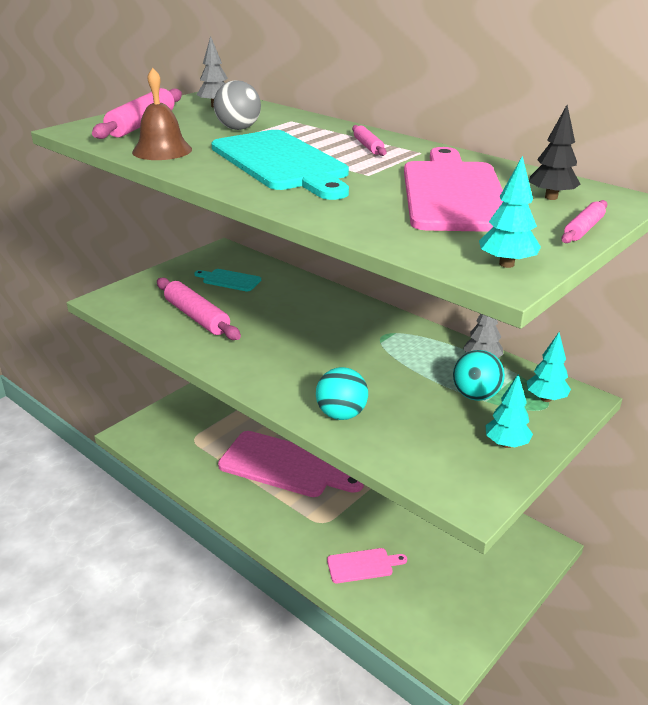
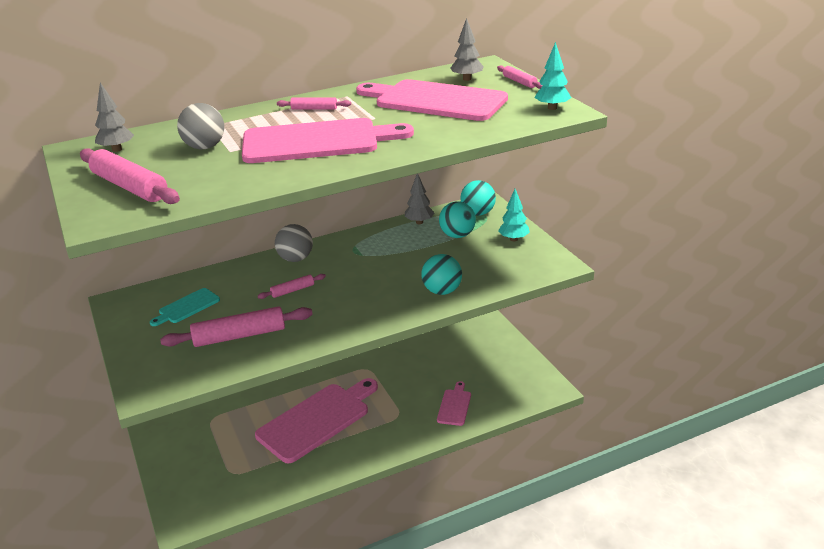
camera: 65 degrees left, 0 degrees up
brown bell [132,68,192,160] -> none
turquoise cutting board [211,130,349,200] -> pink cutting board [242,118,414,163]
turquoise tree [527,332,571,402] -> turquoise ball [460,180,496,216]
black tree [529,105,581,200] -> grey tree [450,18,483,81]
none -> pink rolling pin [258,274,326,299]
none -> grey ball [275,224,313,262]

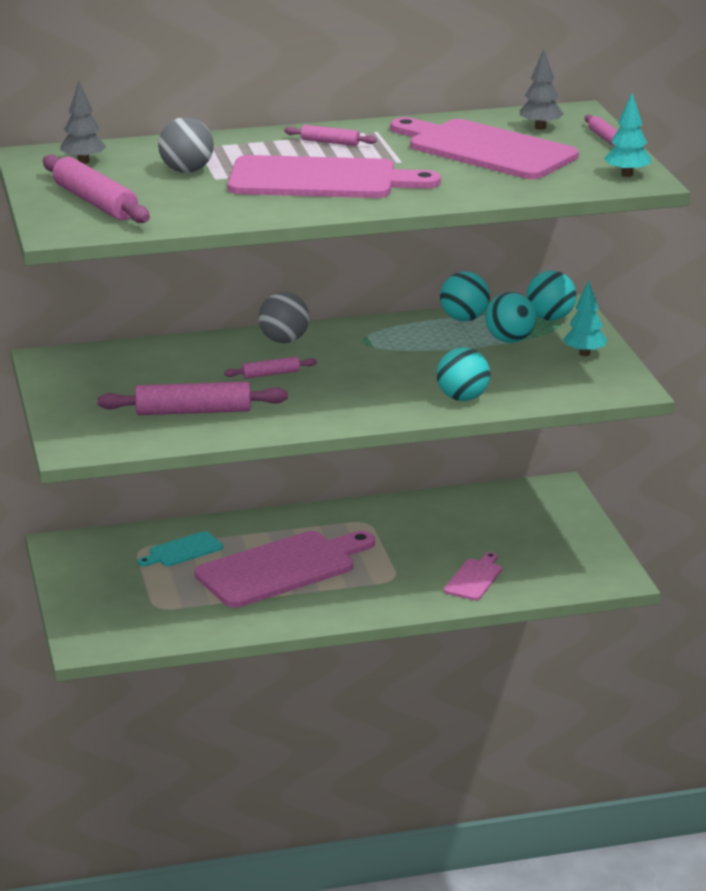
camera: 10 degrees right, 5 degrees down
turquoise cutting board [150,288,220,326] -> turquoise cutting board moved to [138,531,223,566]
grey tree [405,174,434,224] -> turquoise ball [440,271,490,321]

